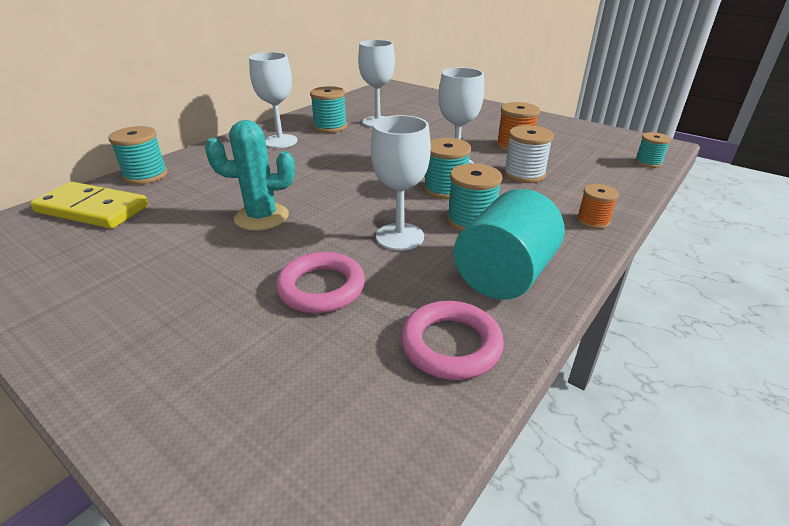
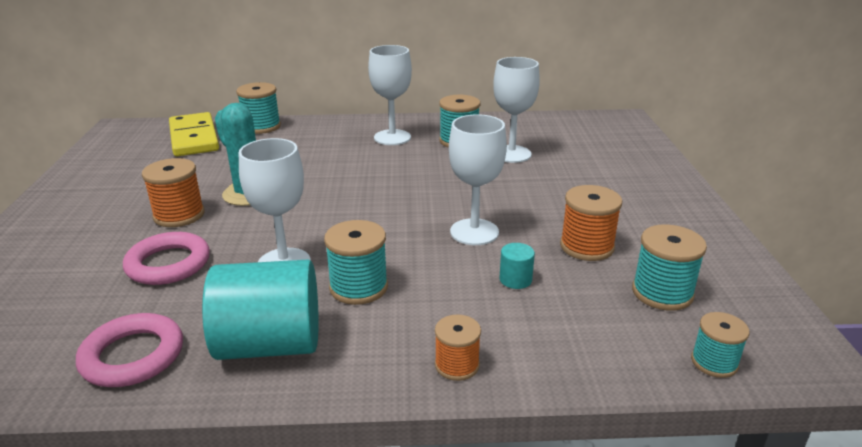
camera: 50 degrees right, 5 degrees down
turquoise spool [423,138,471,199] -> turquoise spool moved to [632,225,707,311]
white spool [504,125,554,183] -> turquoise cylinder [499,243,535,289]
none -> orange spool [142,158,205,227]

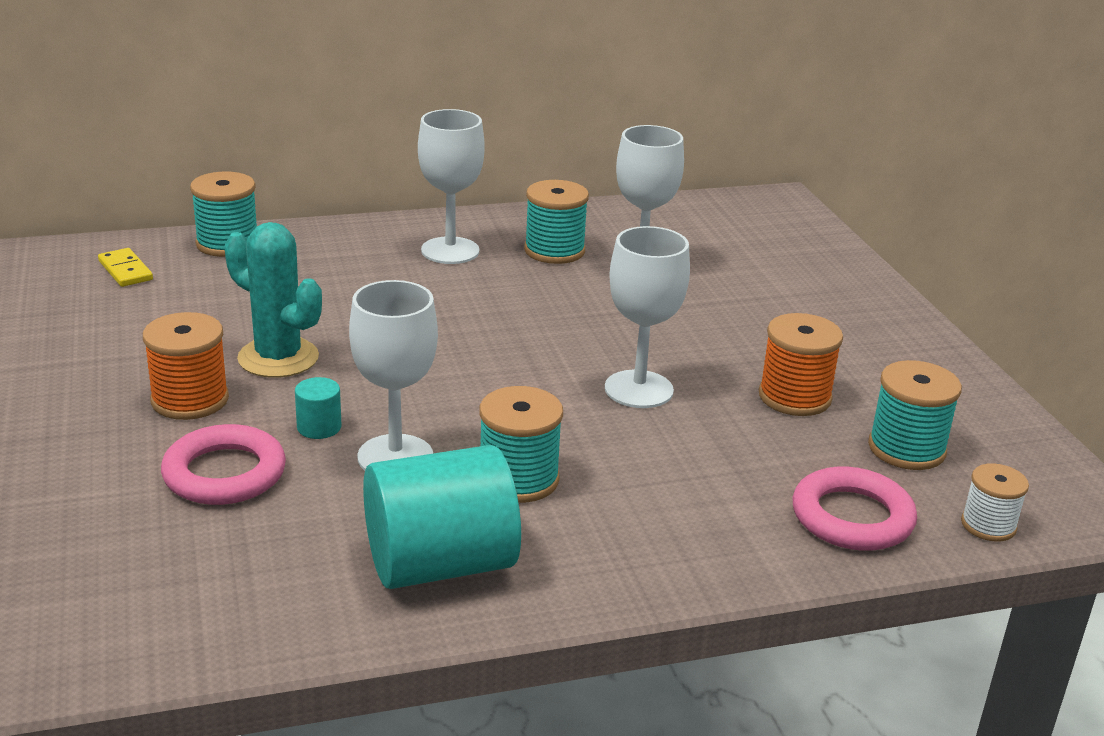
camera: 15 degrees left, 0 degrees up
pink ring [76,313,183,387] -> pink ring moved to [793,467,917,551]
yellow domino [169,112,219,156] -> yellow domino [98,248,153,287], size x0.48
orange spool [435,314,481,381] -> none
turquoise cylinder [499,243,535,289] -> turquoise cylinder moved to [295,377,341,439]
turquoise spool [691,312,750,378] -> white spool [961,463,1029,542]

